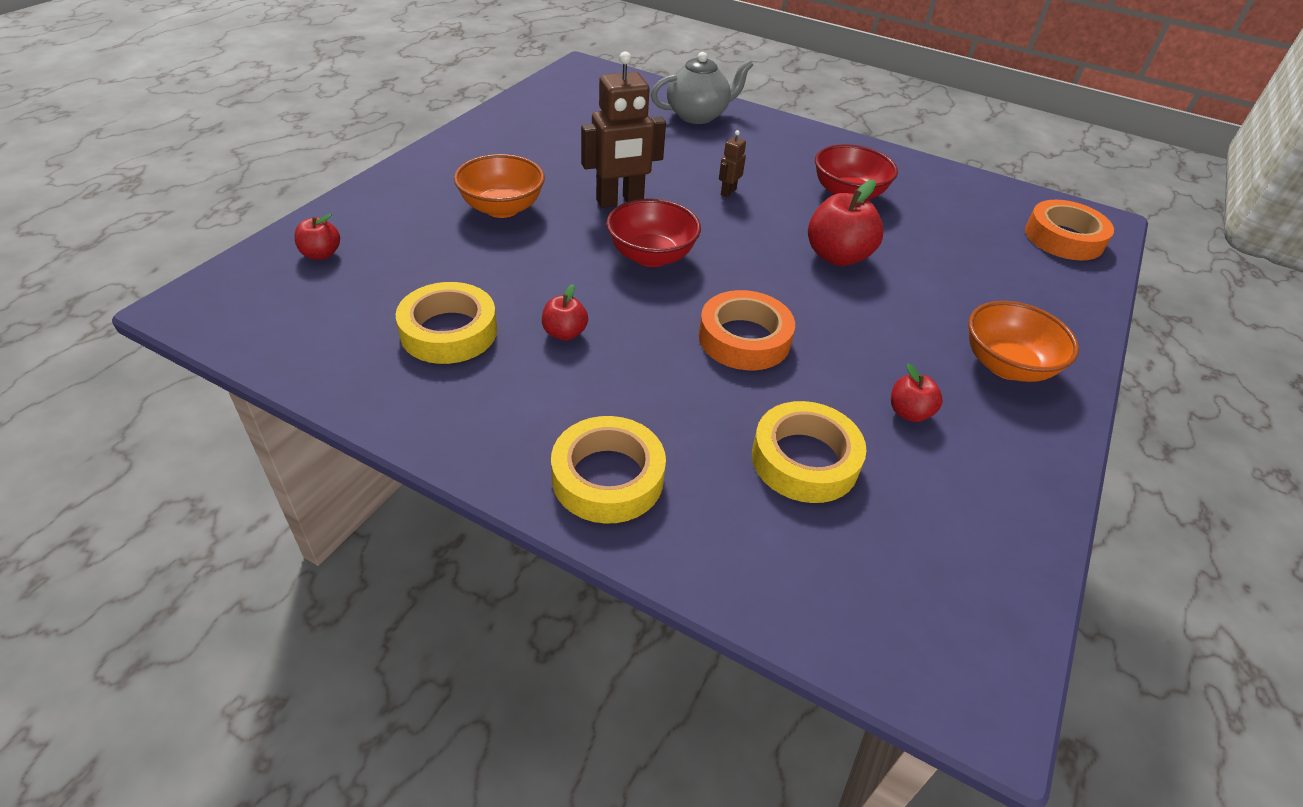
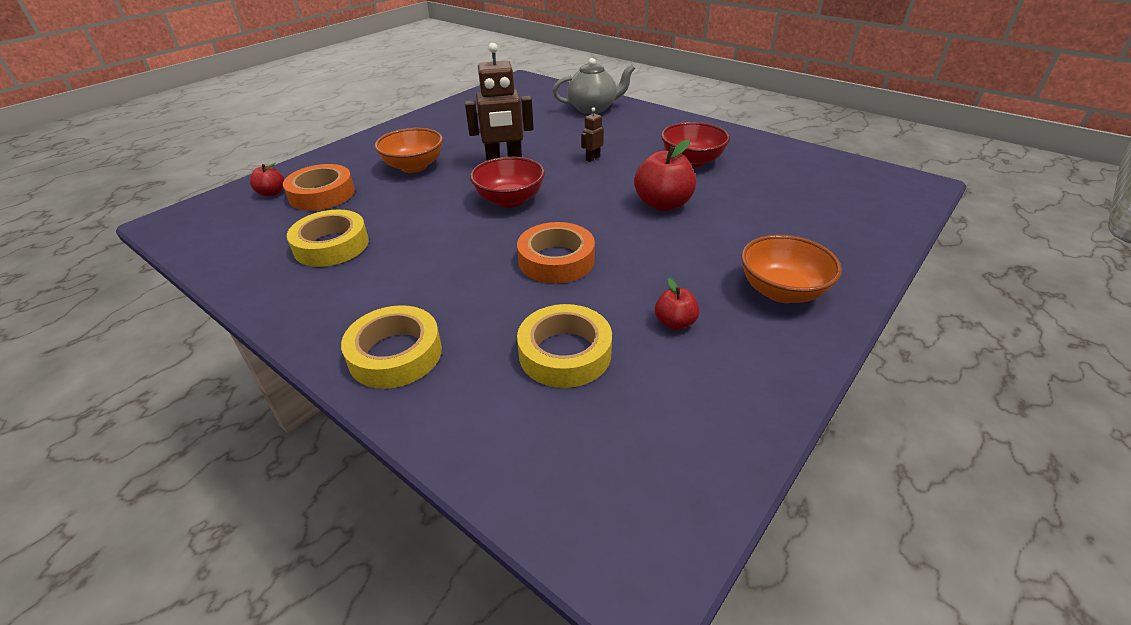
camera: 15 degrees right, 5 degrees down
red apple [542,284,588,341] -> none
orange tape [1025,200,1114,260] -> orange tape moved to [283,164,355,211]

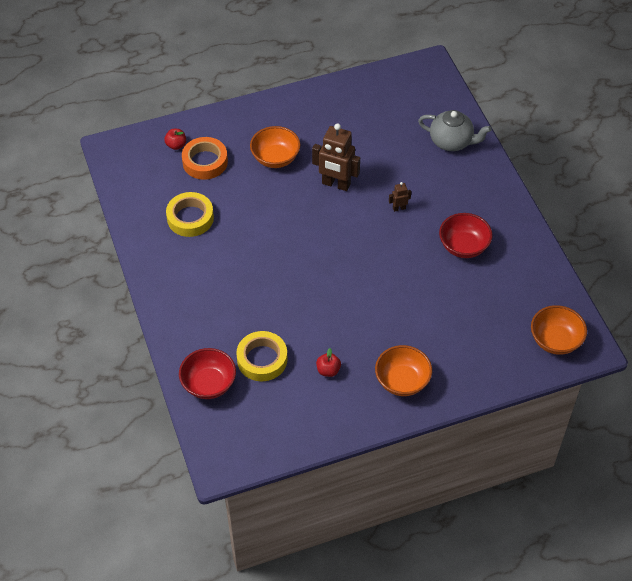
camera: 30 degrees right, 15 degrees up
yellow tape [341,305,442,389] -> none
red bowl [470,157,545,208] -> red bowl moved to [179,348,236,399]
orange tape [517,222,595,283] -> none
red apple [634,139,696,211] -> none
none -> orange bowl [531,305,587,355]

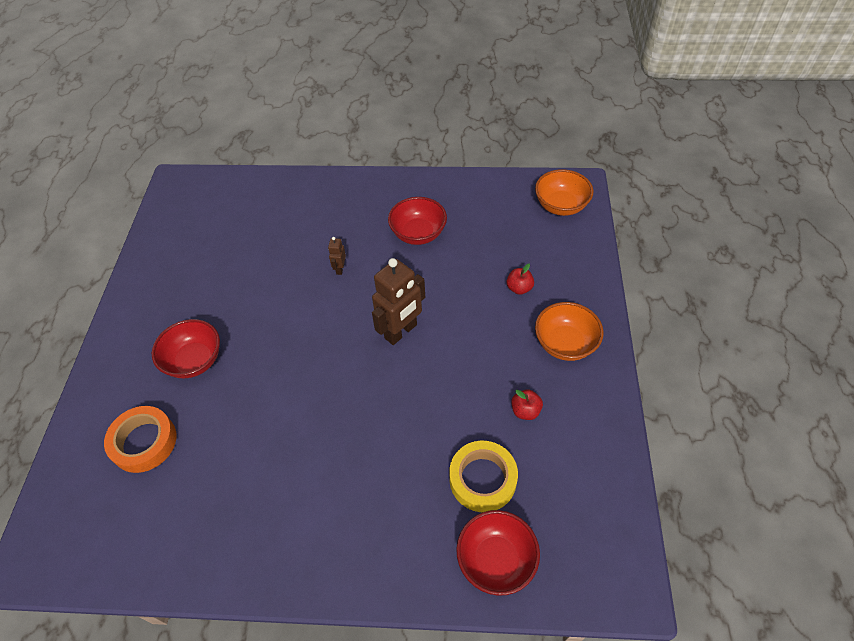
camera: 65 degrees left, 0 degrees up
red apple [164,129,186,150] -> red apple moved to [507,264,534,295]
yellow tape [166,192,214,237] -> none
orange bowl [250,126,300,168] -> red bowl [152,319,220,378]
brown robot [312,123,360,191] -> brown robot moved to [372,258,425,345]
grey teapot [418,110,492,151] -> none

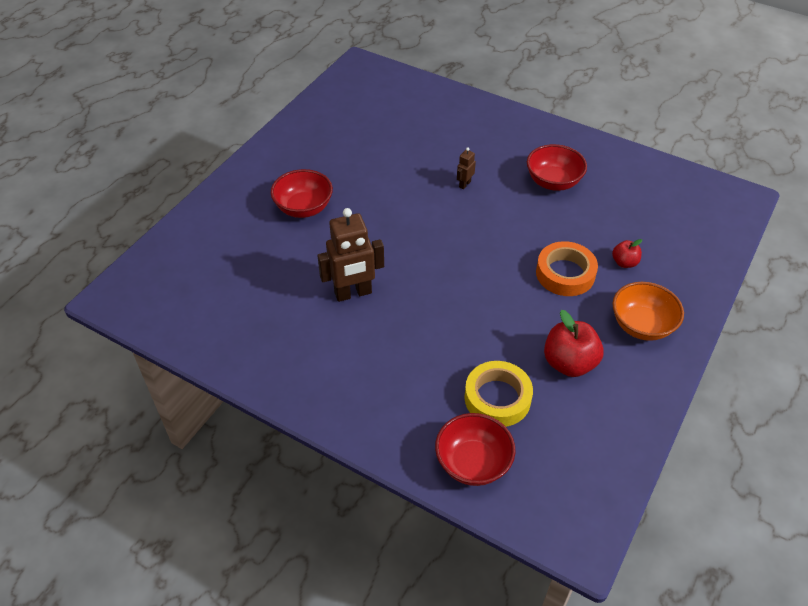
camera: 25 degrees right, 5 degrees down
orange tape [104,406,177,473] -> orange tape moved to [536,241,598,296]
brown robot [372,258,425,345] -> brown robot moved to [317,208,384,302]
red apple [511,389,543,420] -> red apple [544,310,604,377], size x1.82
orange bowl [535,169,593,216] -> none

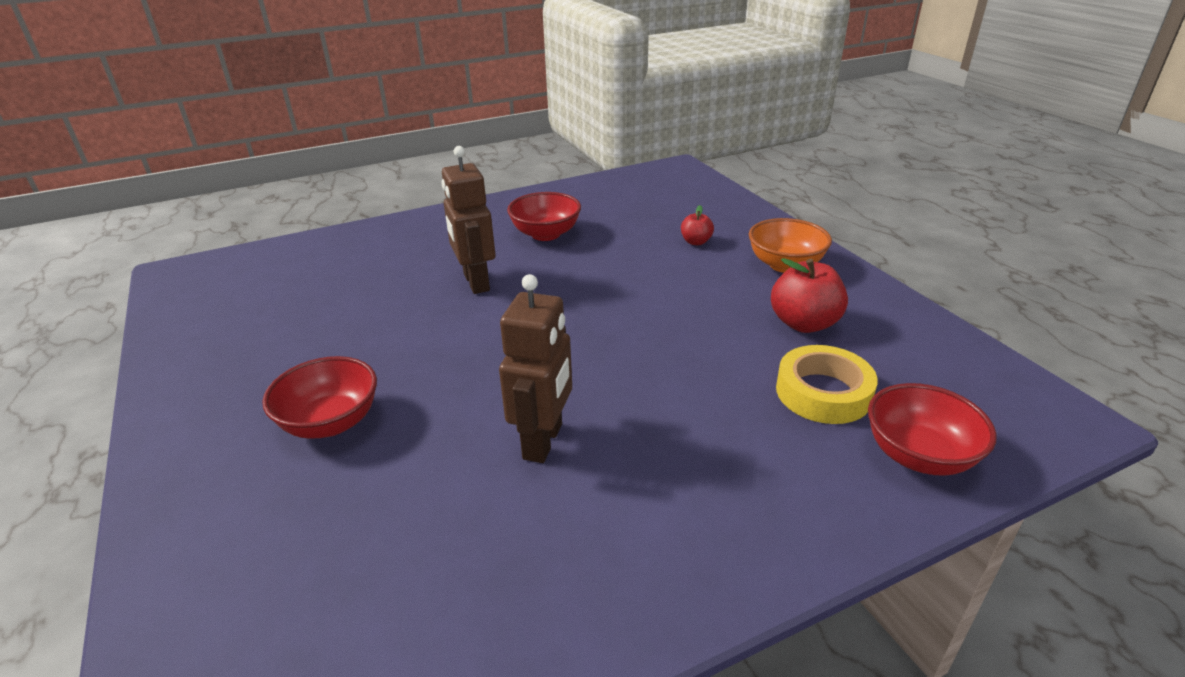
camera: 55 degrees left, 15 degrees down
brown robot [457,147,476,189] -> brown robot [441,146,496,294], size x2.18
orange tape [536,241,598,296] -> none

